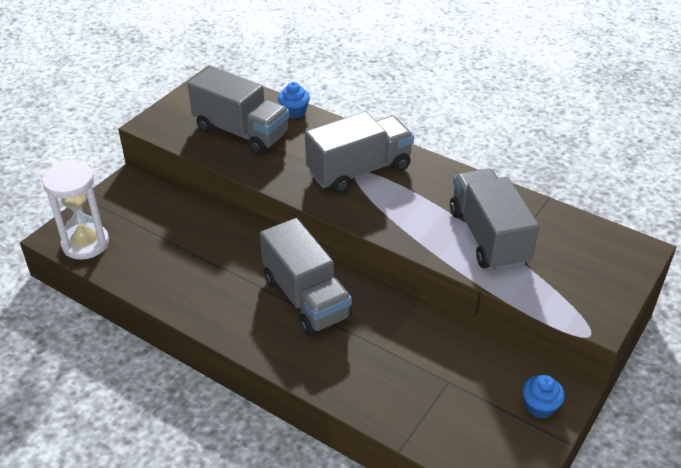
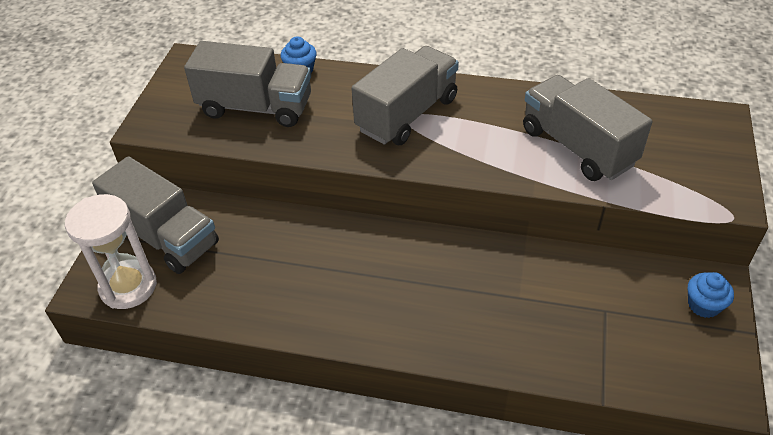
camera: 20 degrees left, 5 degrees up
grey truck [260,218,352,336] -> grey truck moved to [92,156,219,274]

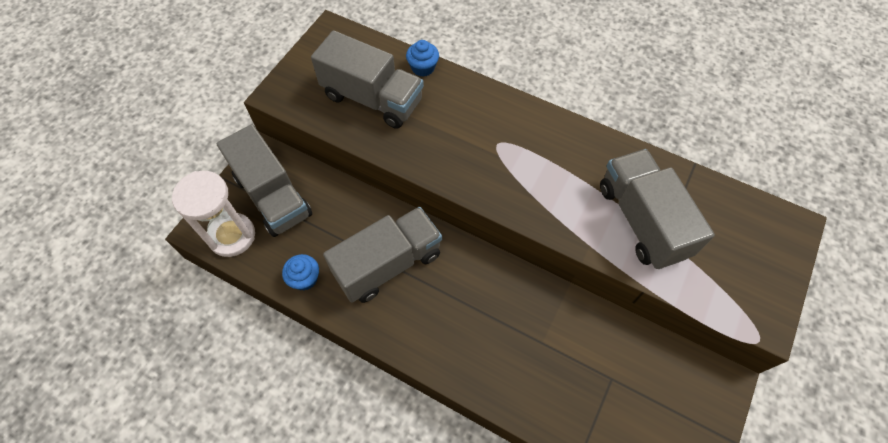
camera: 15 degrees right, 15 degrees up
grey truck [352,46,459,145] -> grey truck moved to [323,207,442,303]
blue cupcake [688,272,734,318] -> blue cupcake moved to [282,254,319,290]

